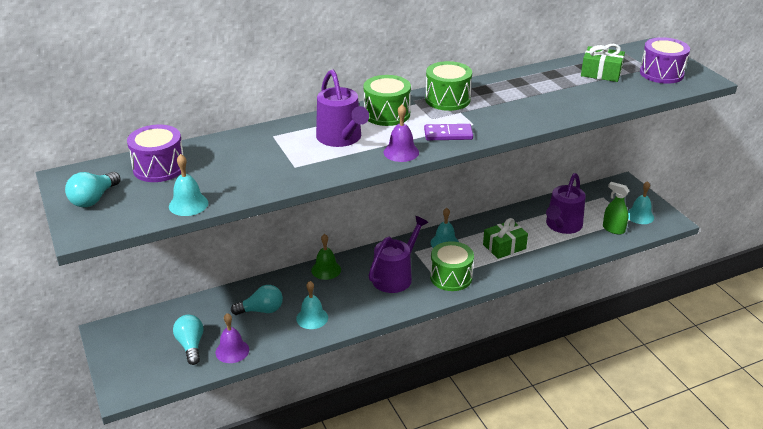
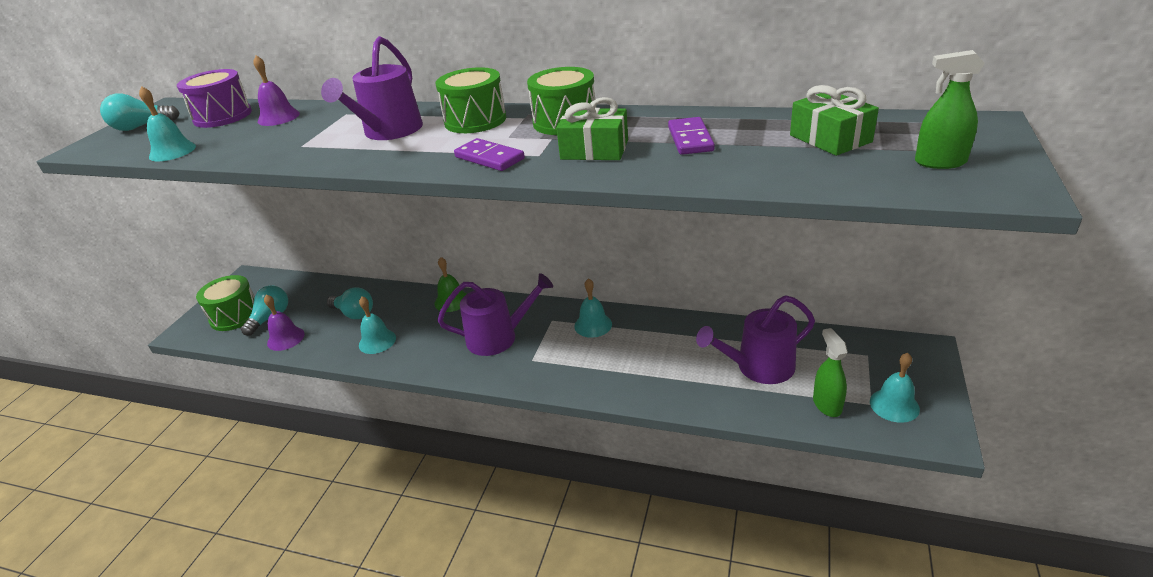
camera: 45 degrees right, 0 degrees up
purple bell [384,105,419,162] -> purple bell moved to [253,55,300,126]
green drum [430,241,474,291] -> green drum moved to [196,275,255,331]
green gift [483,218,528,259] -> green gift moved to [556,97,628,160]
purple drum [640,37,690,84] -> green spray bottle [915,50,985,169]
none -> purple domino [668,117,715,155]

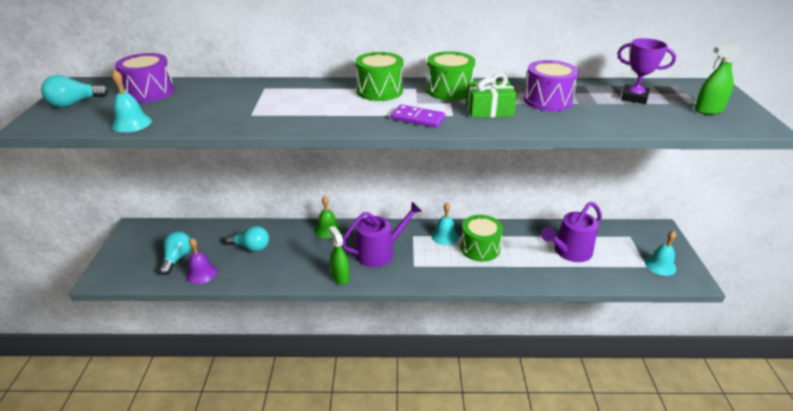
camera: 20 degrees left, 0 degrees up
green drum [196,275,255,331] -> green drum moved to [460,215,503,262]
purple bell [253,55,300,126] -> none
purple watering can [321,36,423,140] -> none
turquoise bell [359,296,396,354] -> none
purple domino [668,117,715,155] -> purple drum [523,60,579,111]
green gift [790,85,879,156] -> purple trophy [617,38,676,104]
green spray bottle [813,328,848,417] -> green spray bottle moved to [329,226,350,285]

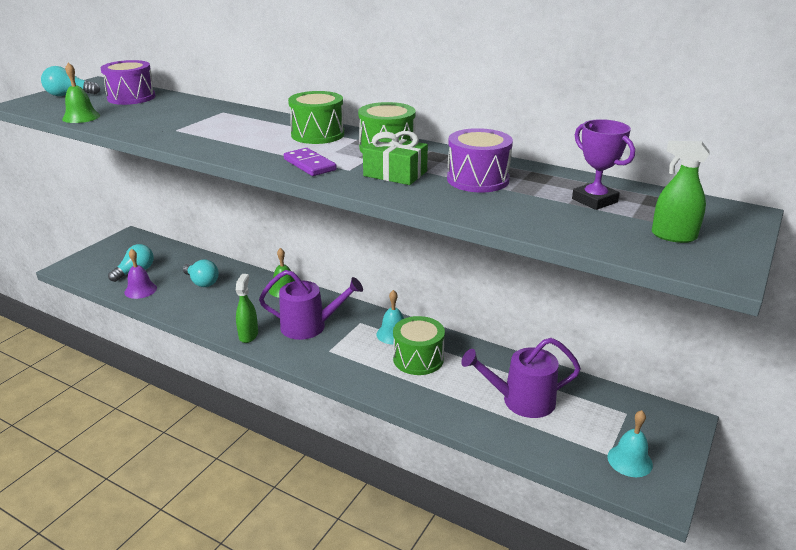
camera: 30 degrees right, 5 degrees down
turquoise bell [112,69,152,132] -> green bell [62,63,100,123]

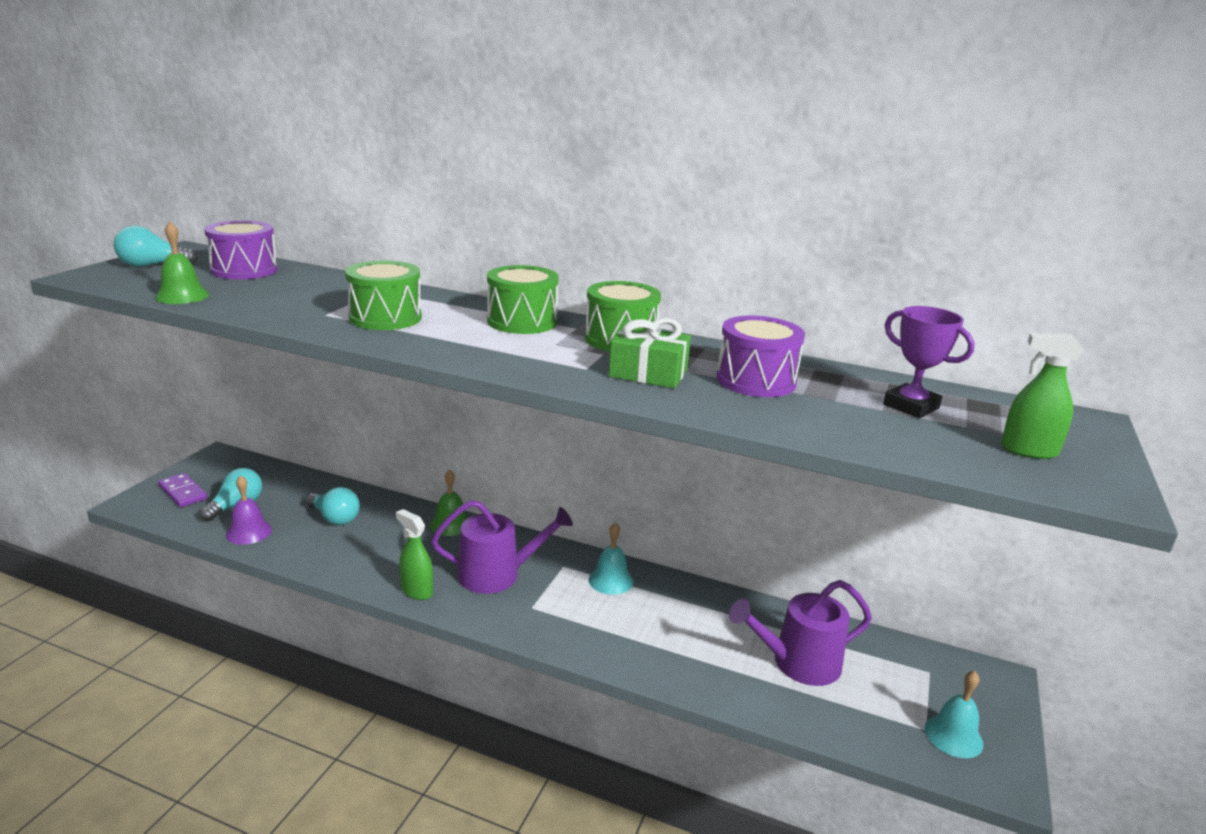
camera: 10 degrees left, 5 degrees down
green spray bottle [236,274,258,343] -> green spray bottle turned 45 degrees counterclockwise [396,509,433,600]
purple domino [284,148,337,176] -> purple domino moved to [158,473,208,507]
green drum [393,316,445,375] -> green drum moved to [345,261,422,330]

